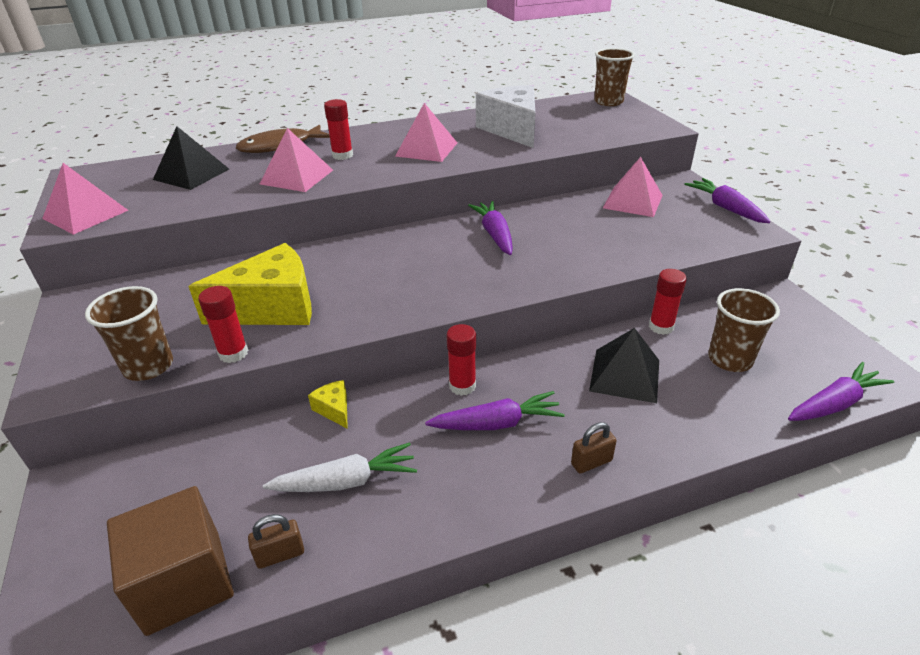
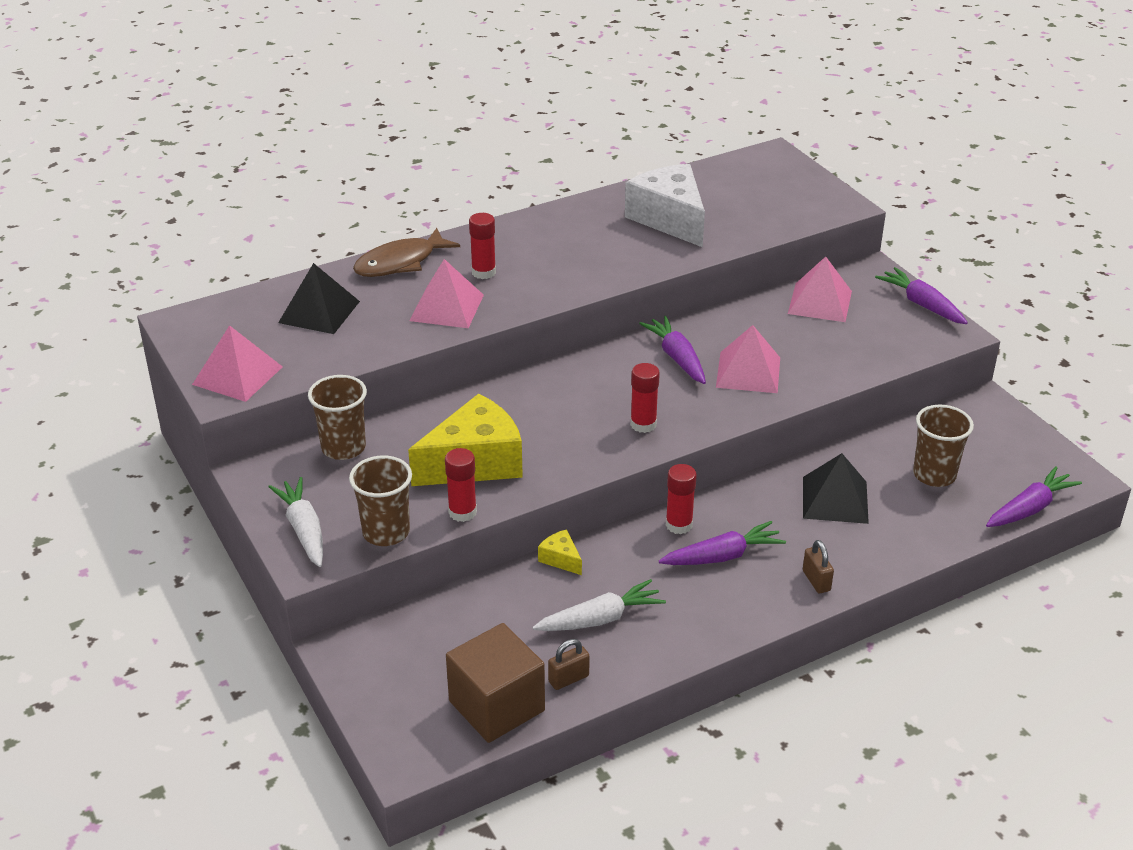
camera: 10 degrees left, 0 degrees up
pink pyramid [395,103,457,162] -> pink pyramid moved to [716,325,780,393]
brown padlock [571,422,617,473] -> brown padlock turned 75 degrees counterclockwise [803,540,834,593]
brown cup [594,48,635,106] -> brown cup moved to [308,375,367,460]
red glue stick [649,269,687,335] -> red glue stick moved to [630,363,660,433]
none -> white carrot [268,477,323,567]

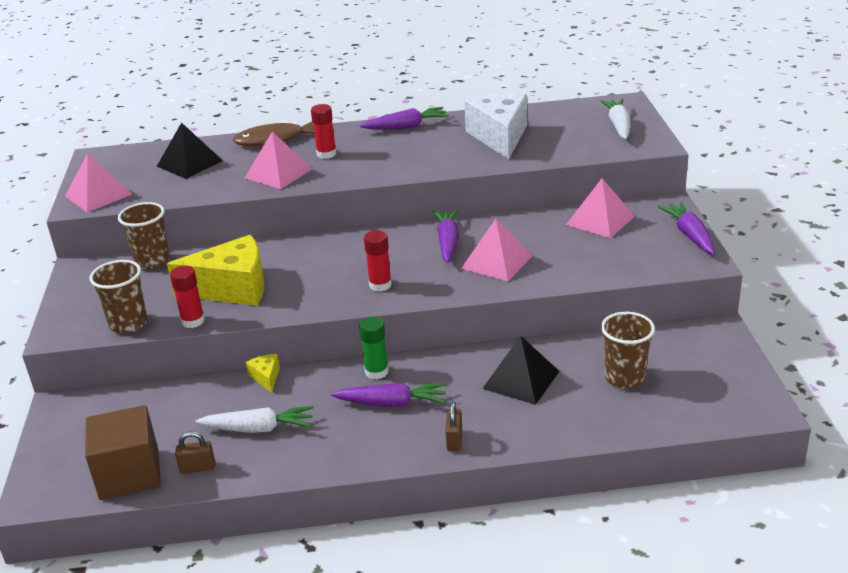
camera: 25 degrees right, 5 degrees down
white carrot [268,477,323,567] -> white carrot moved to [600,99,630,139]
red glue stick [666,464,697,534] -> green glue stick [359,317,389,379]
purple carrot [986,466,1082,527] -> purple carrot moved to [360,107,449,130]

